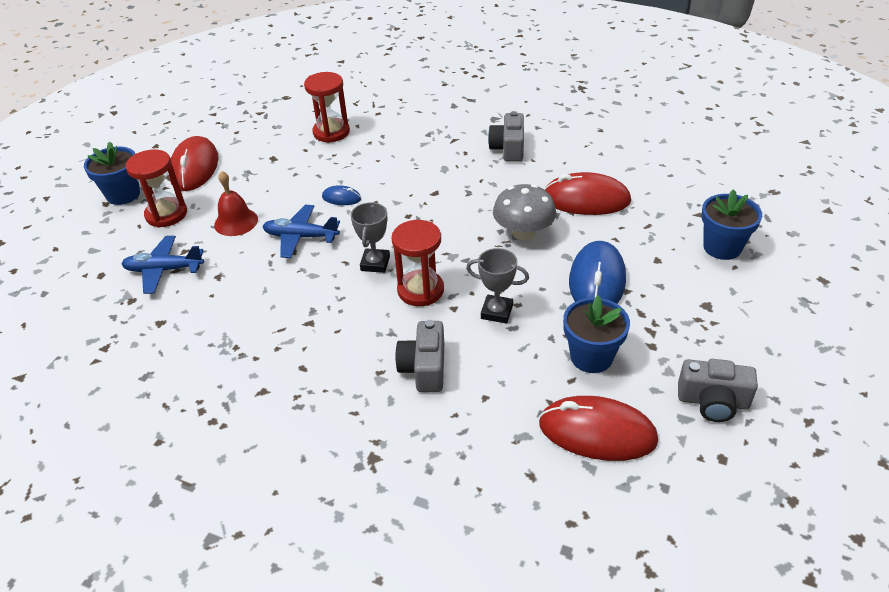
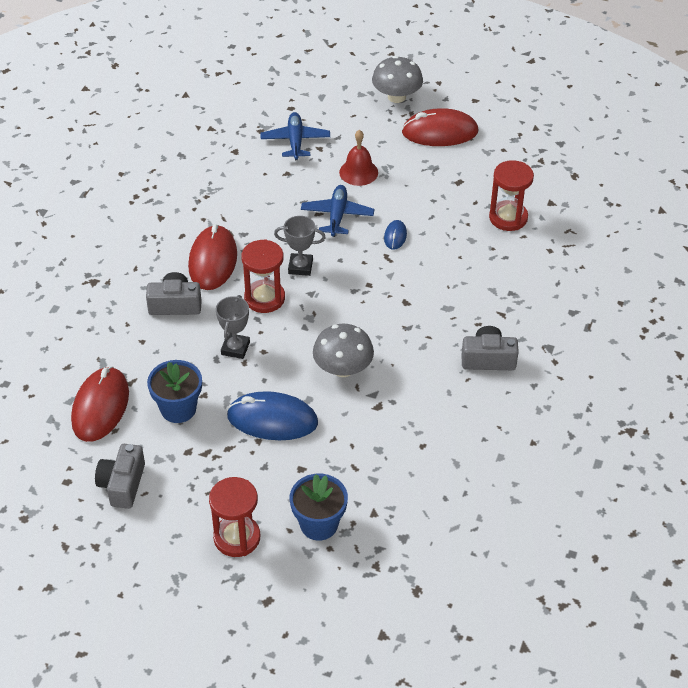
camera: 85 degrees right, 5 degrees up
blue flower pot [84,141,140,205] -> grey mushroom [372,56,423,103]
red hourglass [126,149,187,228] -> red hourglass moved to [209,477,260,557]
red mouse [544,172,631,215] -> red mouse moved to [188,224,237,290]

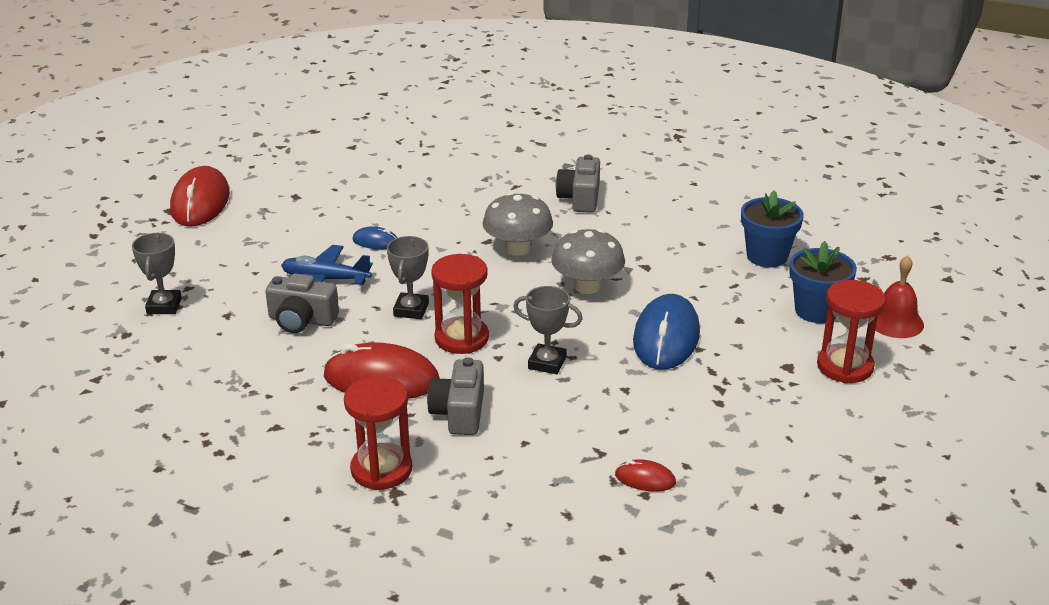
camera: 85 degrees left, 15 degrees down
red mouse [71,366,129,442] -> red mouse [615,459,676,492], size x0.48
grey camera [95,444,145,509] -> grey camera moved to [265,273,339,333]
blue flower pot [147,360,202,423] -> blue flower pot moved to [741,190,804,268]
blue plane [261,112,330,160] -> grey trophy [132,233,182,314]
red bell [339,130,378,186] -> red bell moved to [875,255,924,338]
grey mushroom [372,56,423,103] -> grey mushroom moved to [483,192,553,256]
red hourglass [489,160,534,231] -> red hourglass moved to [344,376,412,490]

